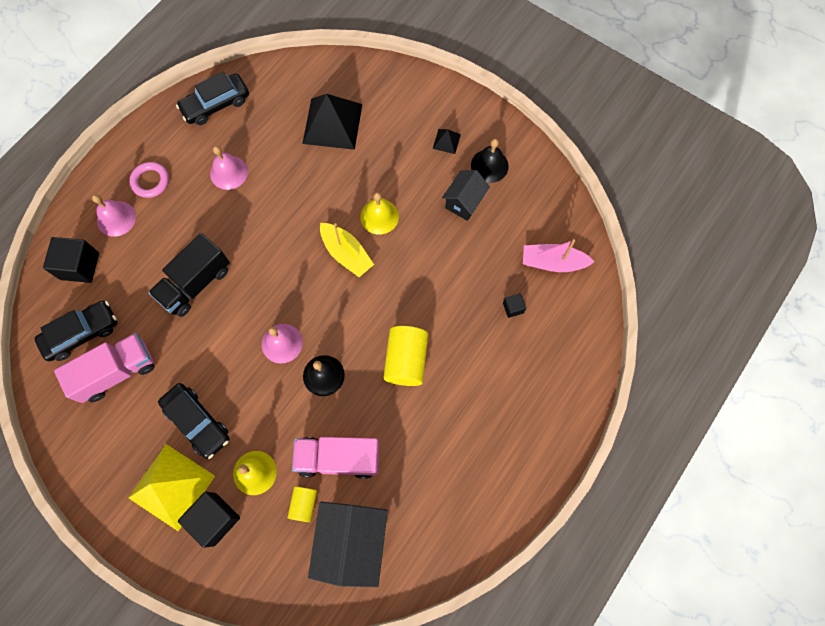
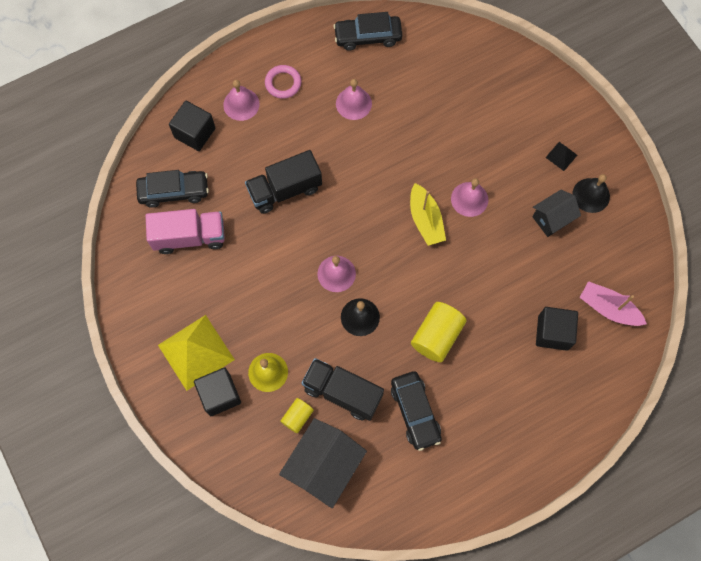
camera: 25 degrees right, 0 degrees up
black car [158,383,229,459] -> black car moved to [391,371,442,451]
pink truck [292,437,379,479] -> black truck [301,358,384,421]
black pyramid [302,94,362,150] -> none
yellow bell [360,192,399,234] -> pink bell [451,178,488,217]
black cube [503,293,526,318] -> black cube [536,307,578,351], size x2.00

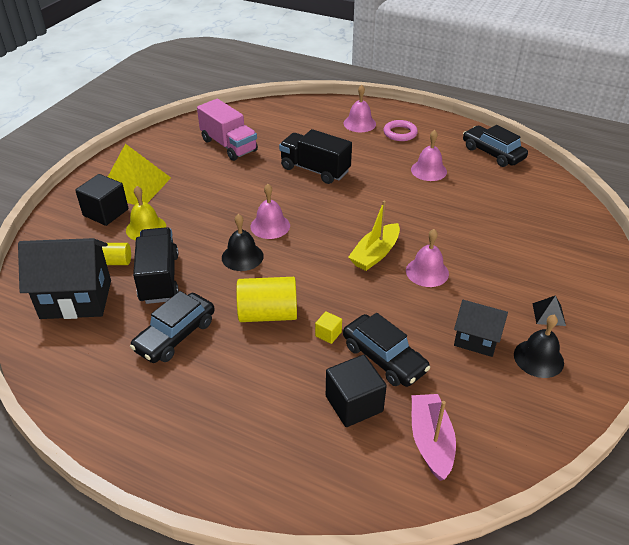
camera: 55 degrees right, 30 degrees down
black car [136,170,209,208] -> black car moved to [343,313,430,387]
black cube [169,101,215,151] -> none
none -> yellow cube [315,311,342,344]

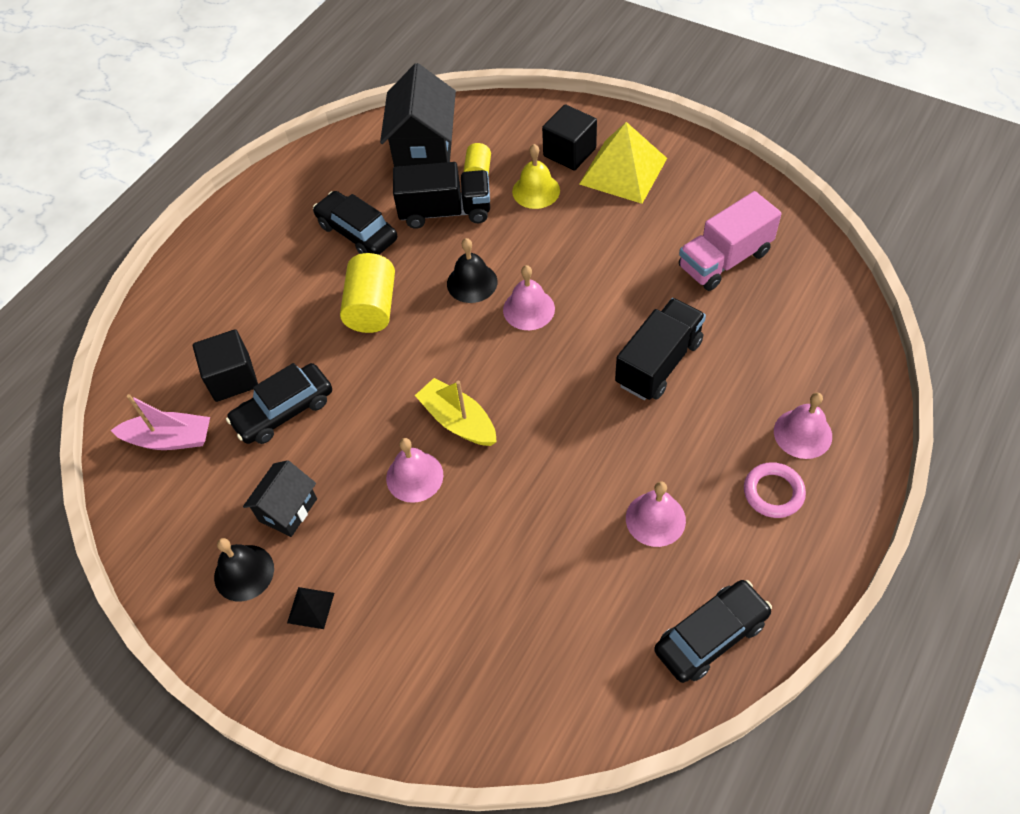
camera: 100 degrees right, 15 degrees up
yellow cube [315,311,342,344] -> none

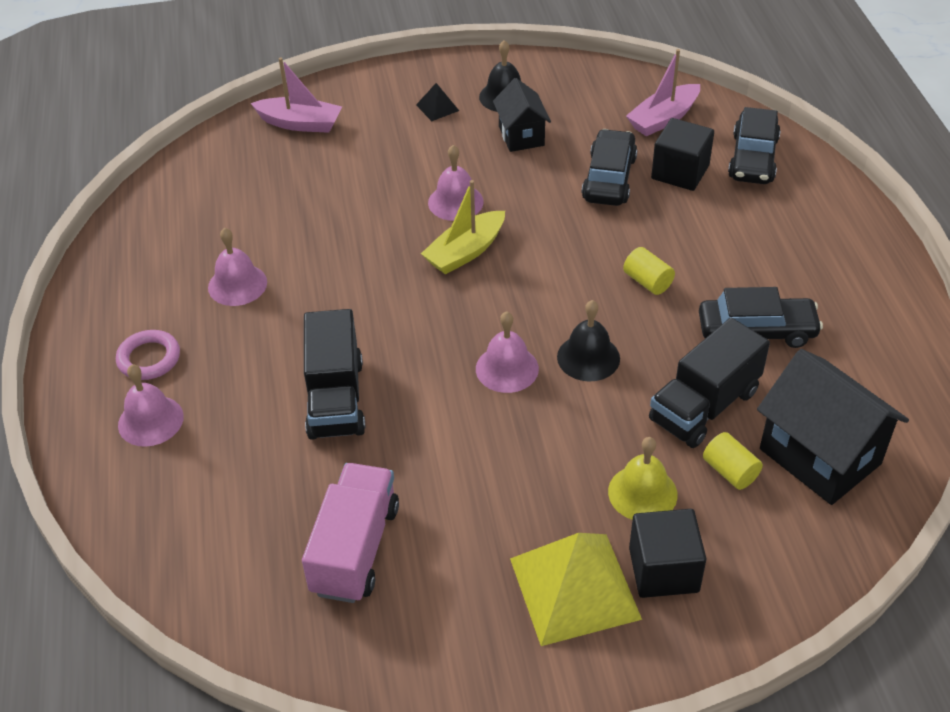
camera: 135 degrees right, 10 degrees down
yellow cylinder [340,253,395,333] -> yellow cylinder [623,247,675,295], size x0.57
yellow boat [415,378,497,446] -> yellow boat turned 135 degrees clockwise [421,180,505,274]
black car [654,580,772,683] -> black car moved to [728,107,781,184]
none -> pink boat [251,58,342,133]

